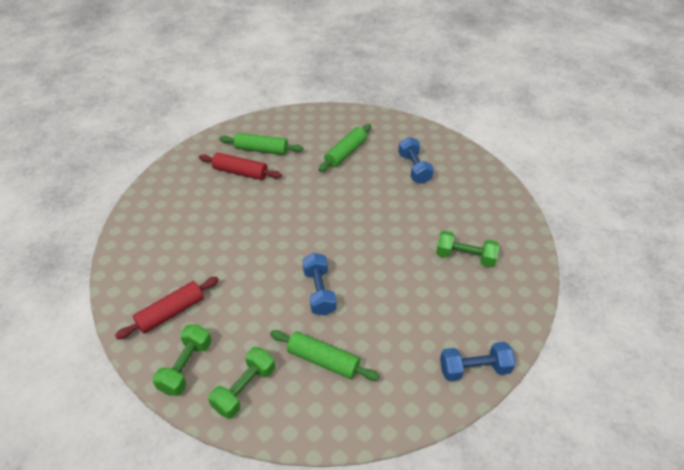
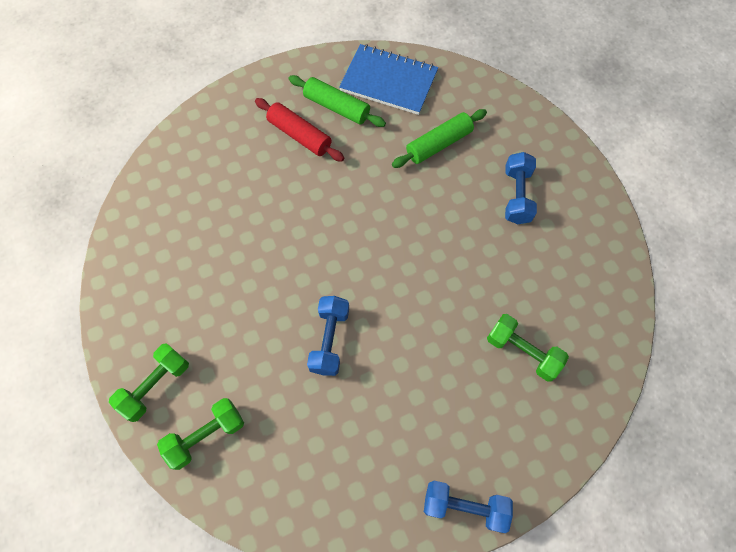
camera: 20 degrees right, 20 degrees up
red rolling pin [115,277,219,340] -> none
green rolling pin [270,330,379,381] -> none
none -> blue notebook [339,44,438,115]

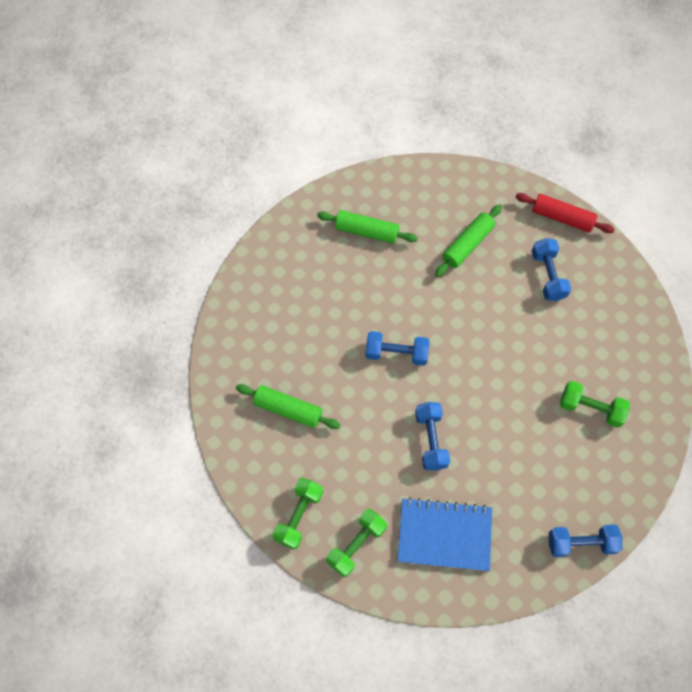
camera: 15 degrees left, 0 degrees up
red rolling pin [255,98,344,162] -> red rolling pin moved to [516,193,615,233]
blue notebook [339,44,438,115] -> blue notebook moved to [397,497,492,571]
none -> green rolling pin [236,384,341,429]
none -> blue dumbbell [365,331,430,366]

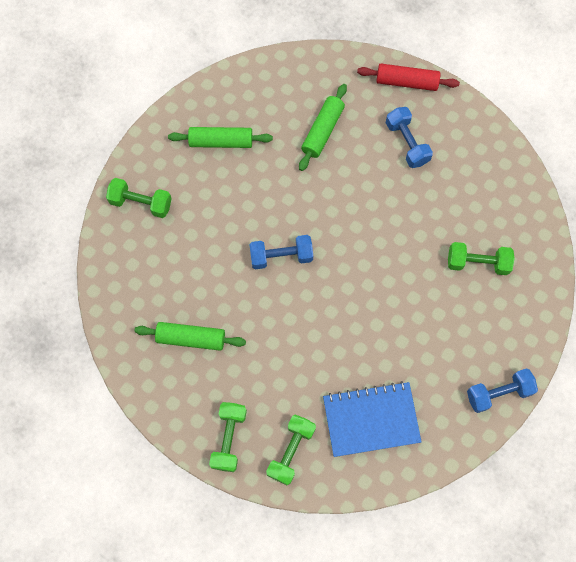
camera: 15 degrees left, 5 degrees up
blue dumbbell [415,402,450,470] -> none
none -> green dumbbell [106,178,172,218]

